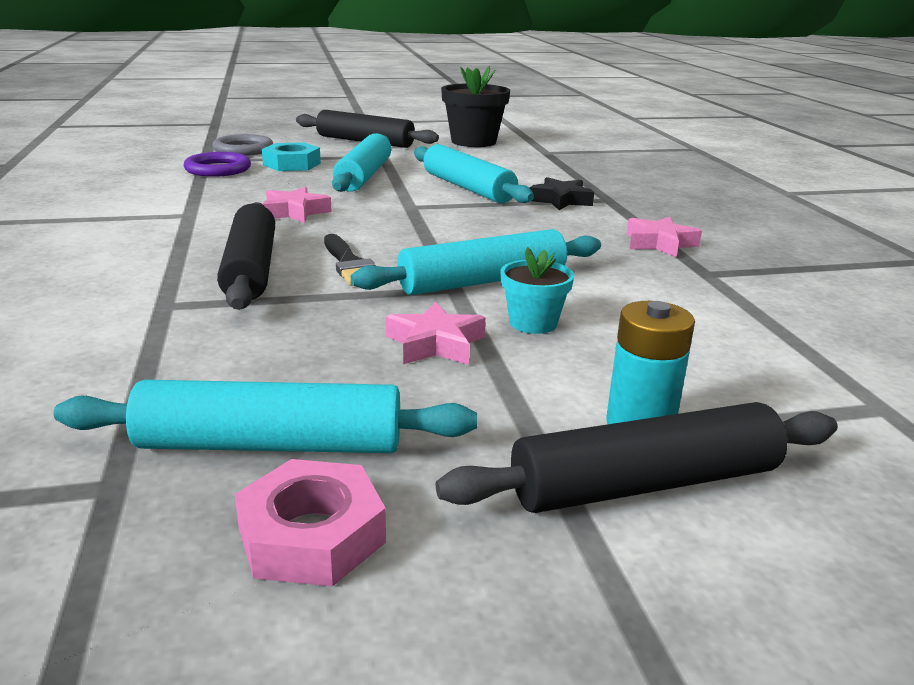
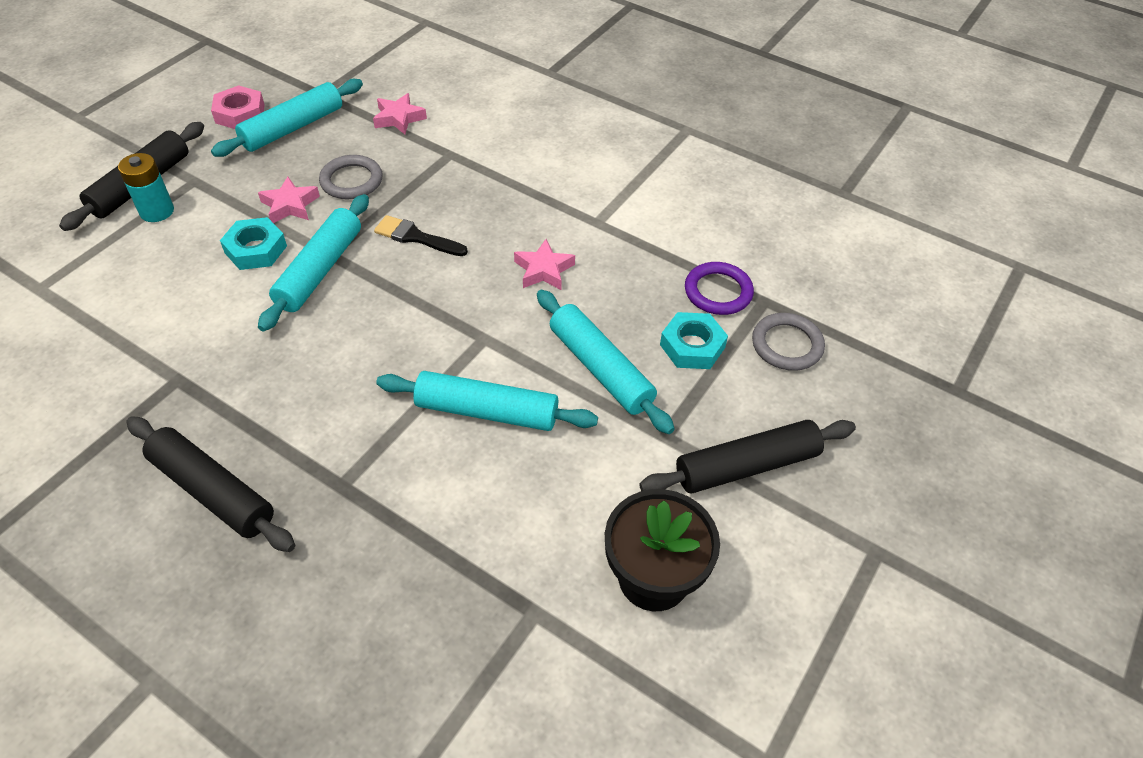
camera: 135 degrees right, 25 degrees up
black rolling pin [217,202,275,310] -> black rolling pin moved to [126,416,295,552]
turquoise flower pot [500,247,574,334] -> turquoise nut [220,217,287,270]
black star [530,177,594,210] -> none
pink star [627,216,702,257] -> pink star moved to [373,93,427,135]
none -> grey ring [319,155,383,199]

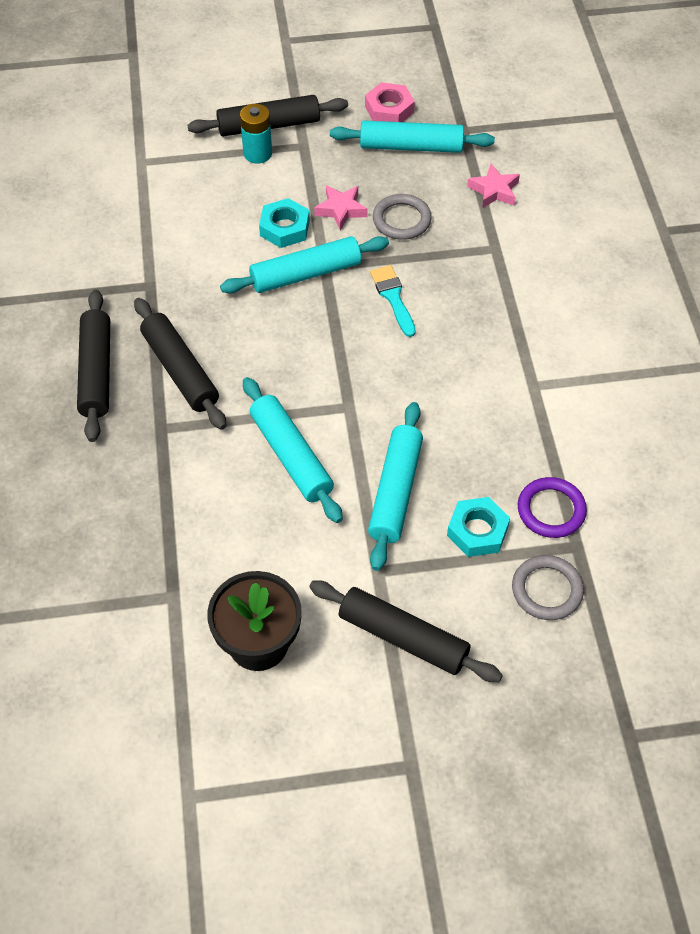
camera: 50 degrees right, 5 degrees up
black brush [374,215,468,256] -> turquoise brush [370,265,416,337]
pink star [514,239,575,290] -> none
none -> black rolling pin [134,298,226,430]

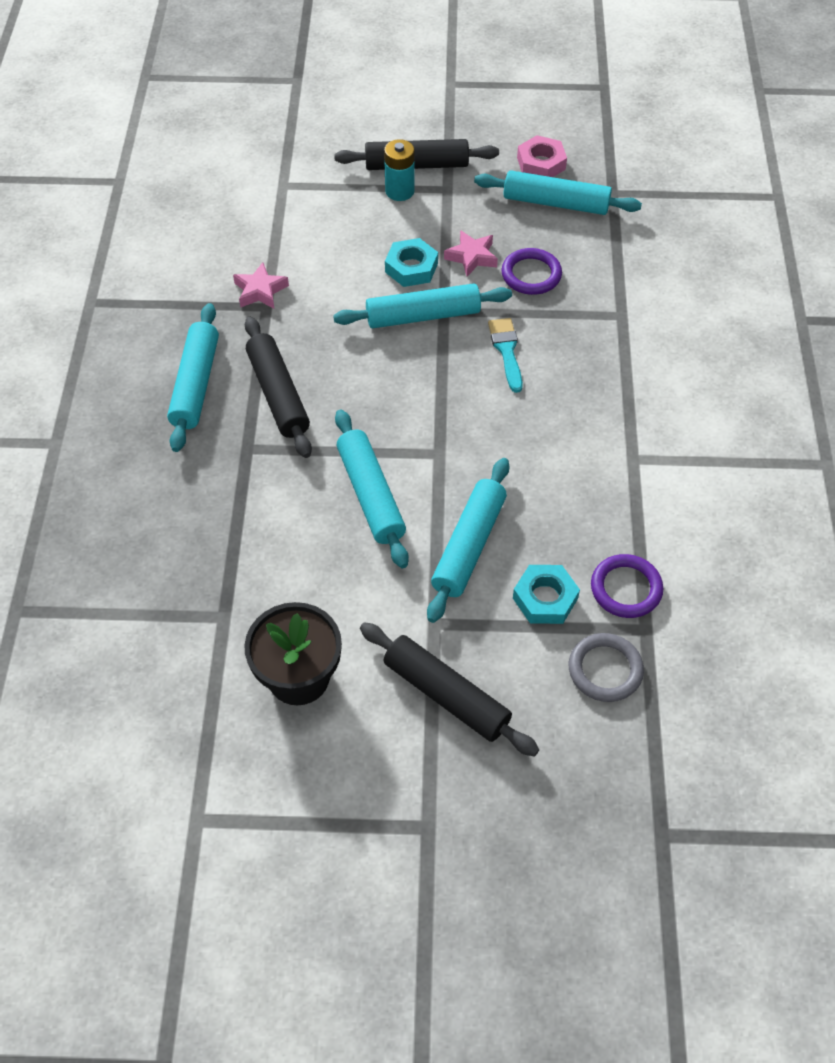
camera: 10 degrees right, 0 degrees up
black rolling pin [77,290,110,442] -> turquoise rolling pin [167,303,219,452]
grey ring [373,194,432,240] -> purple ring [502,248,562,295]
pink star [467,164,520,208] -> pink star moved to [233,262,289,309]

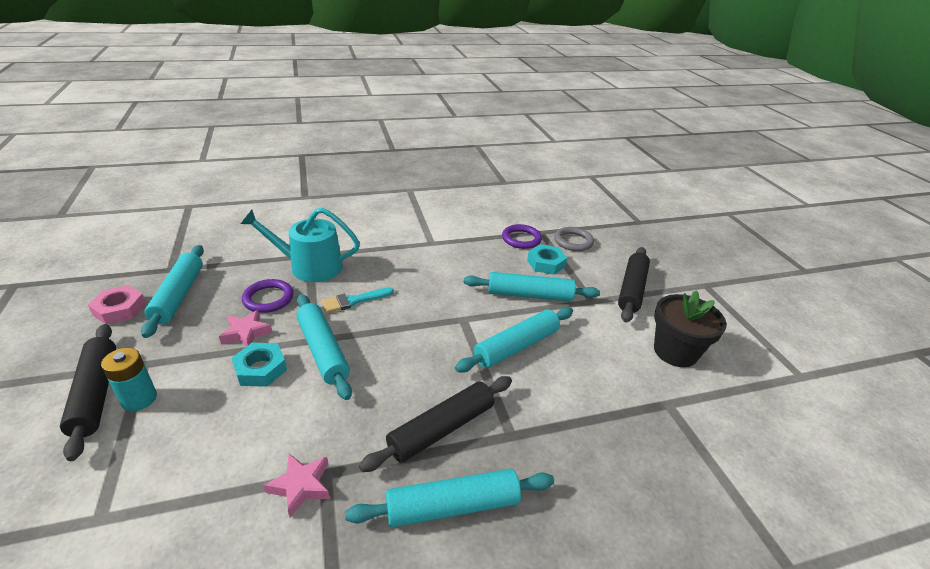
camera: 110 degrees left, 20 degrees down
none -> turquoise watering can [241,208,360,282]

